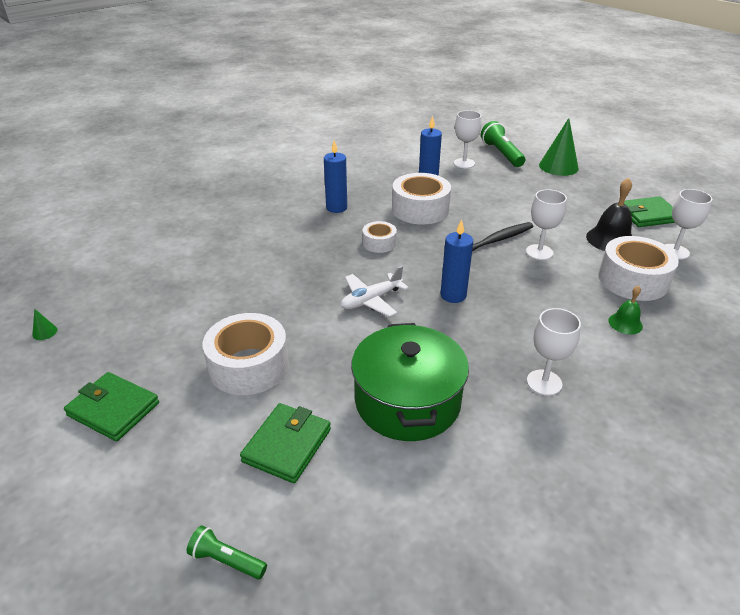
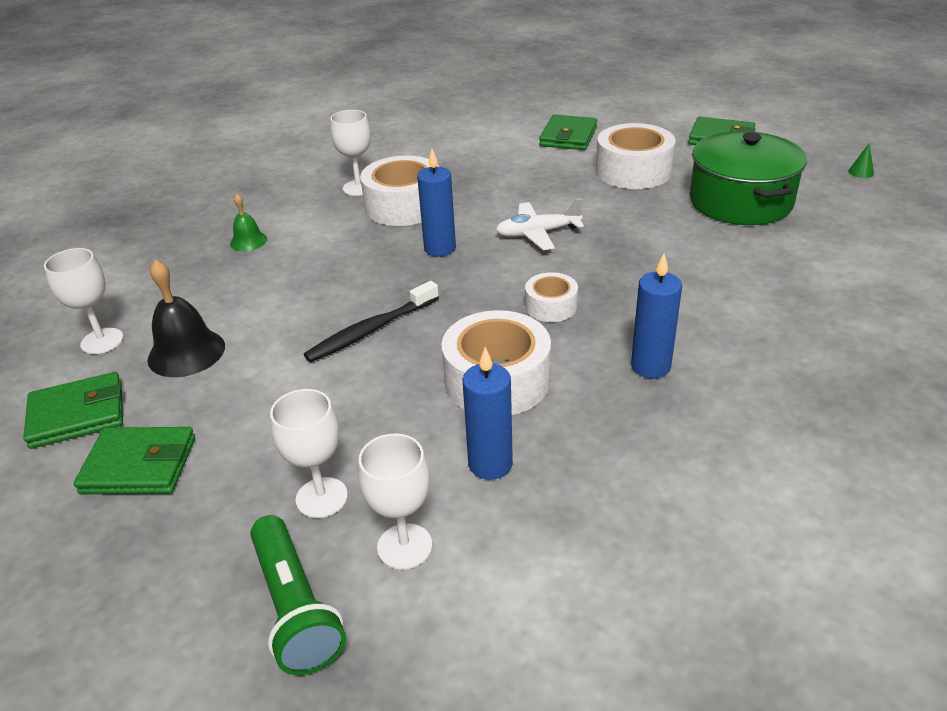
camera: 175 degrees right, 0 degrees up
green flashlight [187,526,267,579] -> none
white plane [341,266,409,317] -> white plane turned 150 degrees counterclockwise [496,198,584,250]
green pot [351,323,469,441] -> green pot moved to [690,131,807,225]
white goblet [526,189,567,260] -> white goblet moved to [270,389,348,518]
green cone [539,118,579,176] -> none
white tape [598,236,679,301] -> white tape moved to [360,156,439,226]
none -> green wallet [74,427,195,494]

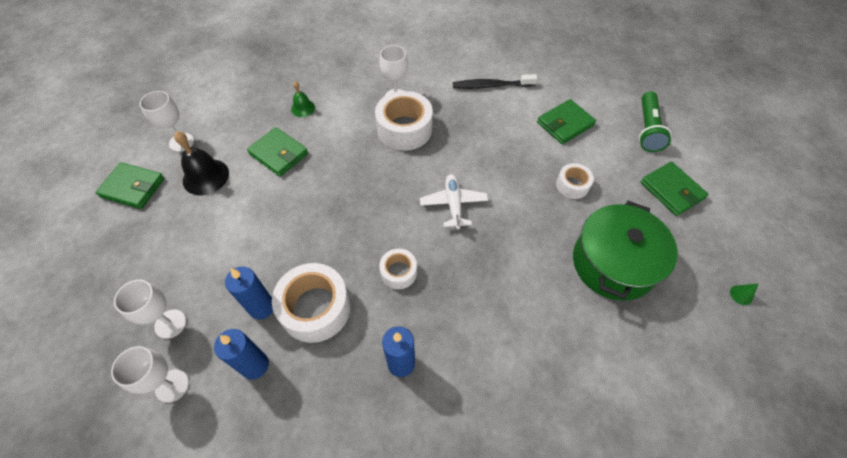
camera: 35 degrees right, 20 degrees up
green wallet [74,427,195,494] -> green wallet moved to [247,127,308,177]
green flashlight [250,515,346,675] -> green flashlight moved to [639,91,671,152]
black toothbrush [304,281,439,362] -> black toothbrush moved to [453,74,537,89]
blue candle [417,149,456,257] -> blue candle moved to [225,266,273,320]
white plane [496,198,584,250] -> white plane turned 60 degrees clockwise [420,174,488,229]
white tape [596,123,676,189] -> white tape [556,163,594,199], size x0.55

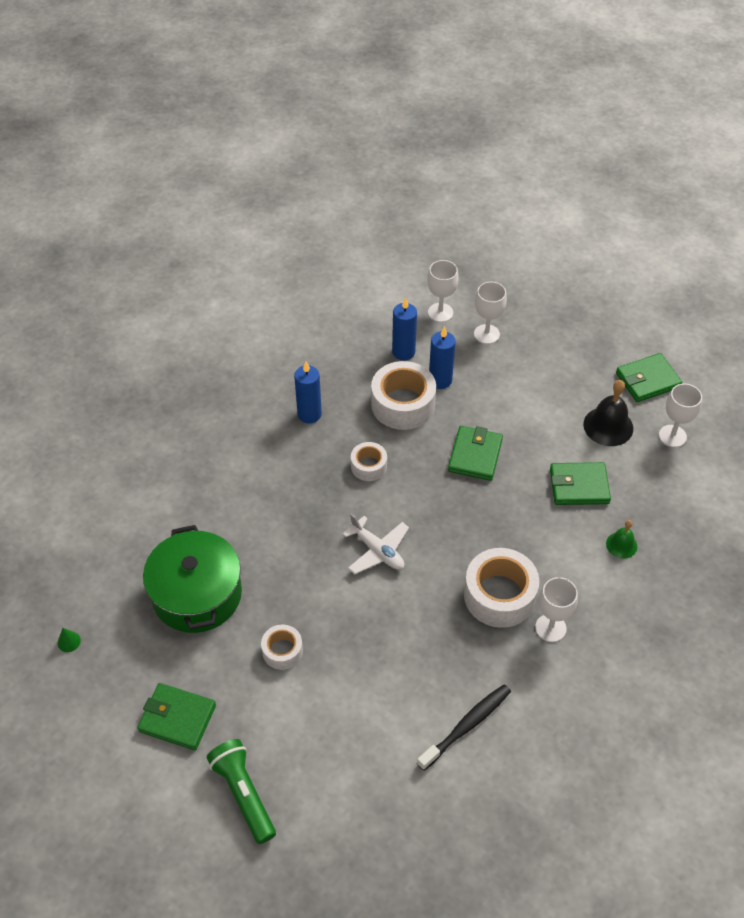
camera: 140 degrees right, 5 degrees down
green wallet [537,99,596,144] -> green wallet moved to [448,426,503,481]

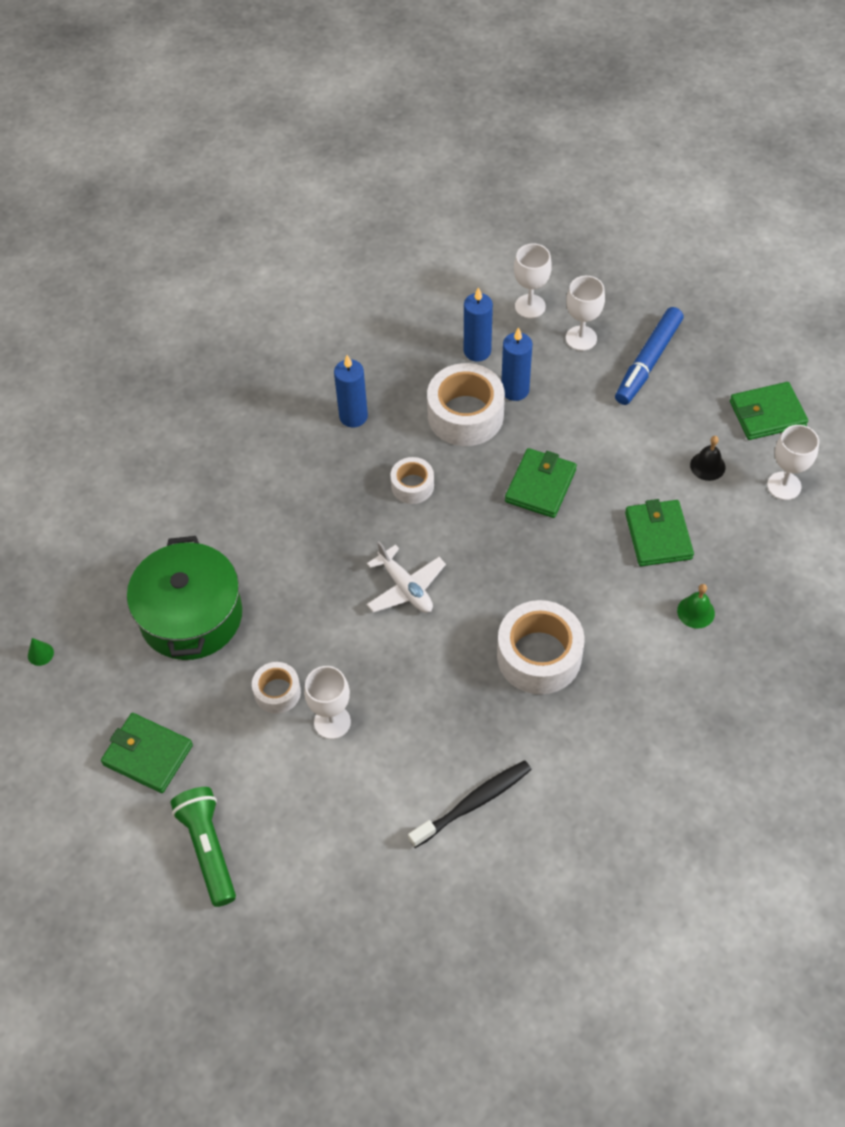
camera: 10 degrees right, 5 degrees up
white goblet [535,577,578,642] -> white goblet moved to [304,666,351,739]
green wallet [550,462,611,505] -> green wallet turned 75 degrees clockwise [625,499,694,566]
black bell [583,380,633,446] -> black bell [690,436,725,481], size x0.58
none -> blue marker [615,307,684,405]

